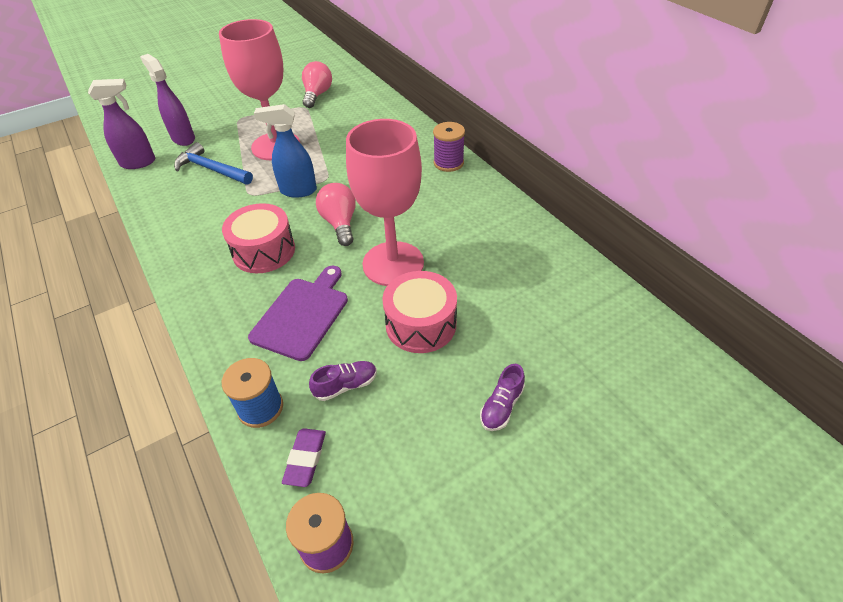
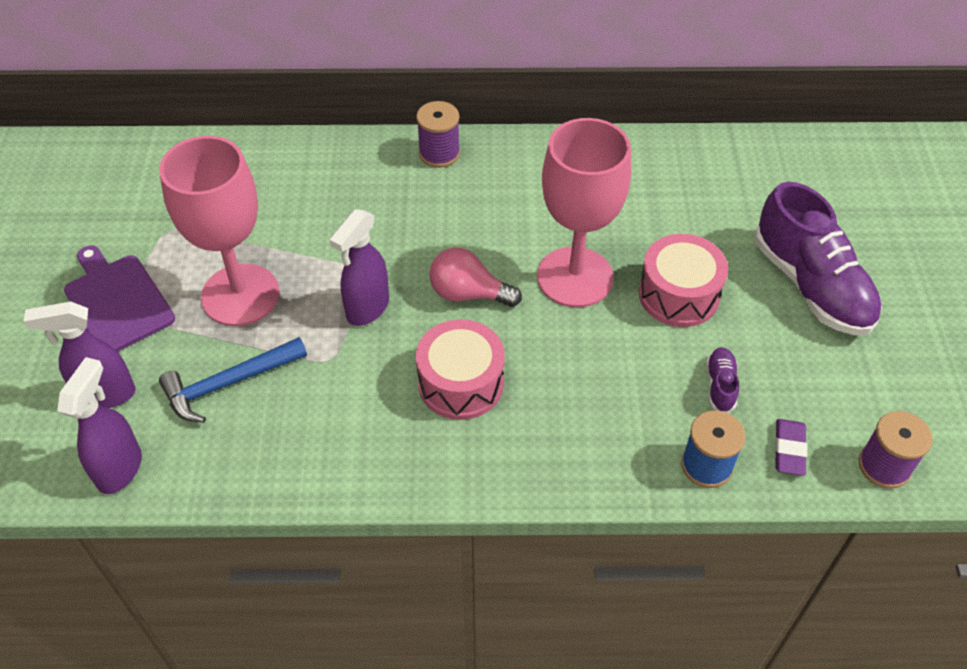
camera: 60 degrees left, 5 degrees up
purple cutting board [248,266,348,361] -> purple cutting board moved to [64,246,175,352]
blue spray bottle [254,104,317,198] -> purple spray bottle [330,209,389,326]
purple eraser [282,428,326,487] -> purple eraser turned 60 degrees clockwise [775,419,807,476]
pink light bulb [302,61,332,108] -> none
purple shoe [480,364,525,431] -> purple shoe [755,182,882,335], size x2.34

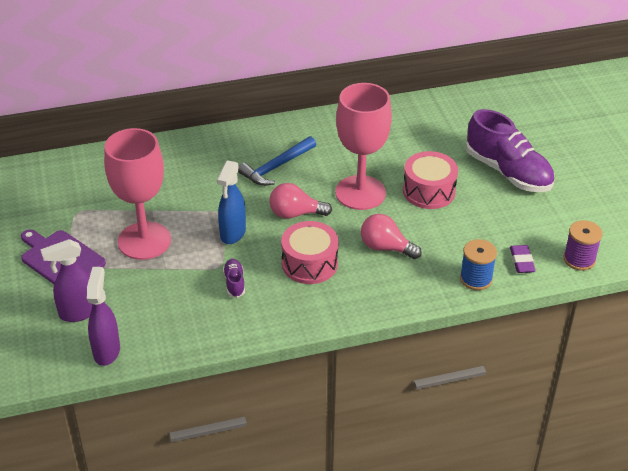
camera: 15 degrees left, 10 degrees down
blue hammer [159,337,307,423] -> blue hammer moved to [238,136,316,186]
purple spray bottle [330,209,389,326] -> blue spray bottle [217,160,246,244]
purple spool [416,101,460,168] -> none
purple shoe [706,347,739,412] -> purple shoe moved to [223,259,245,298]
none -> pink light bulb [361,214,422,259]

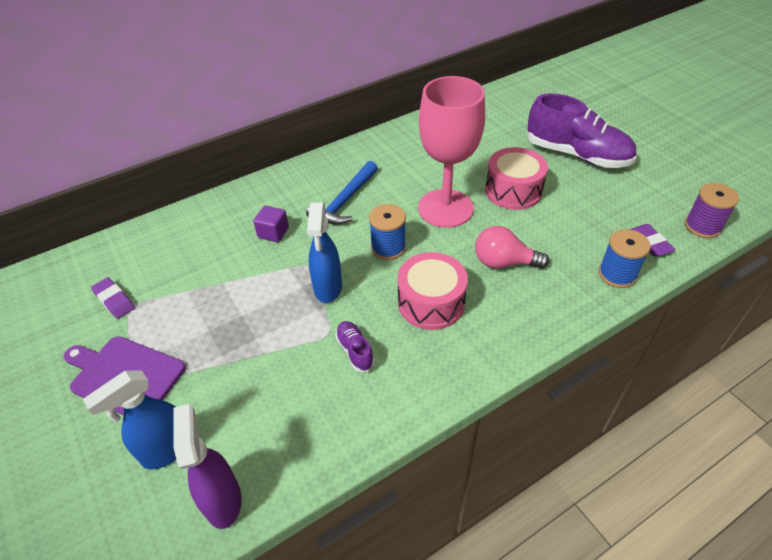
camera: 15 degrees left, 5 degrees up
purple spray bottle [40,239,92,322] -> blue spray bottle [83,371,176,470]
pink goblet [104,128,171,260] -> none
pink light bulb [269,183,332,219] -> blue spool [369,204,406,260]
none -> purple eraser [91,277,135,319]
none -> purple cube [253,206,289,242]

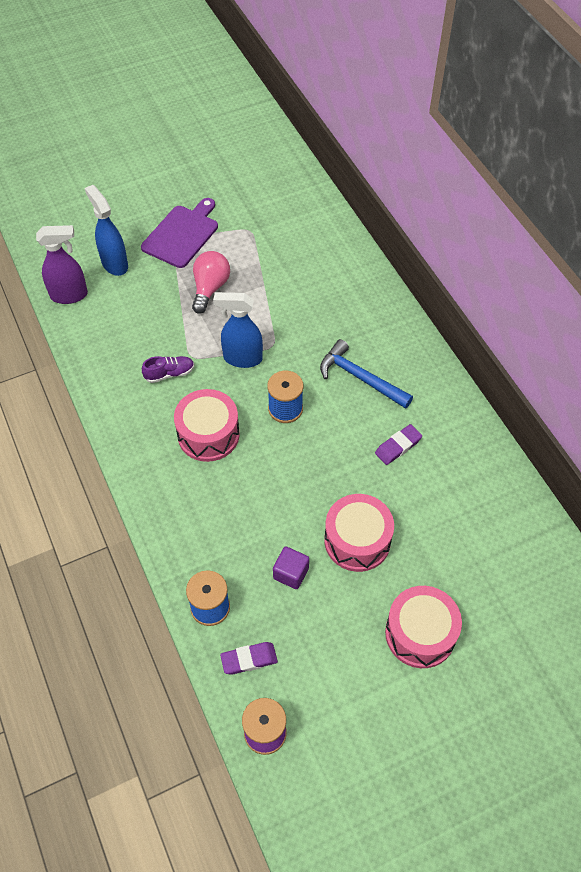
camera: 95 degrees right, 10 degrees up
purple eraser [91,277,135,319] -> purple eraser moved to [375,424,422,465]
purple cube [253,206,289,242] -> purple cube moved to [273,547,309,589]
pink goblet [418,76,485,228] -> none
pink light bulb [475,226,549,269] -> pink light bulb moved to [192,251,230,314]
purple shoe [527,93,637,168] -> pink drum [385,586,462,668]

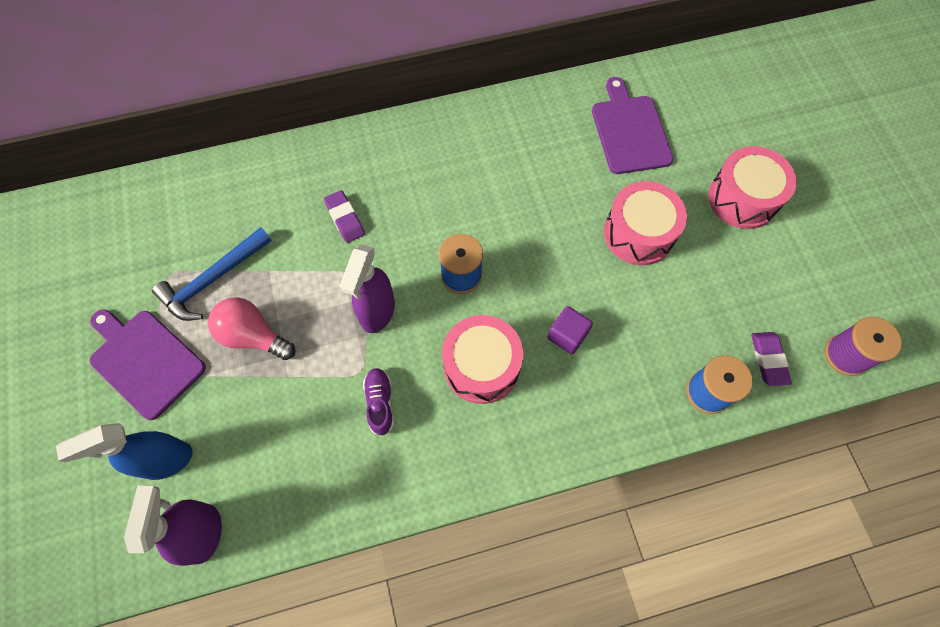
camera: 80 degrees left, 10 degrees up
blue spray bottle [213,292,263,368] -> purple spray bottle [340,244,395,333]
purple cube [273,547,309,589] -> purple cube moved to [548,306,593,354]
blue hammer [320,339,413,409] -> blue hammer moved to [152,227,272,321]
purple eraser [375,424,422,465] -> purple eraser moved to [324,190,365,243]
none -> purple cutting board [592,77,673,174]

